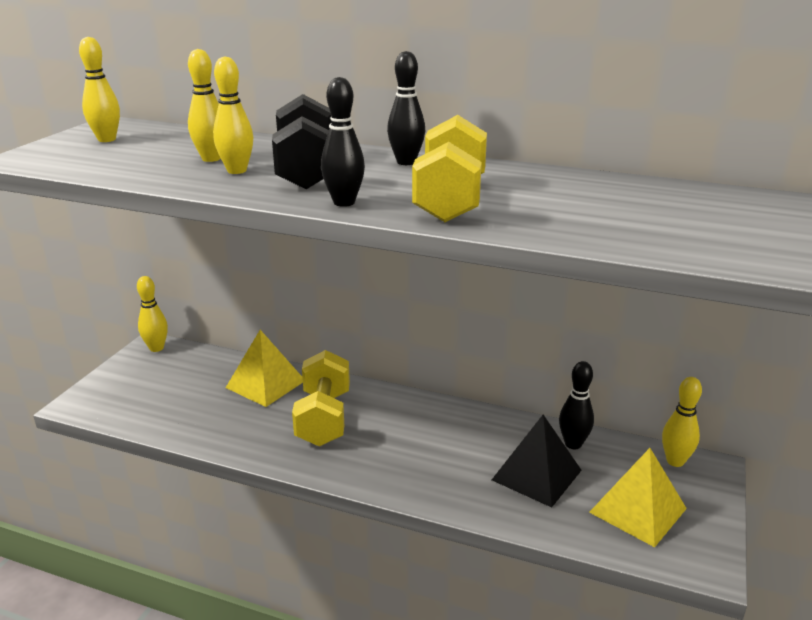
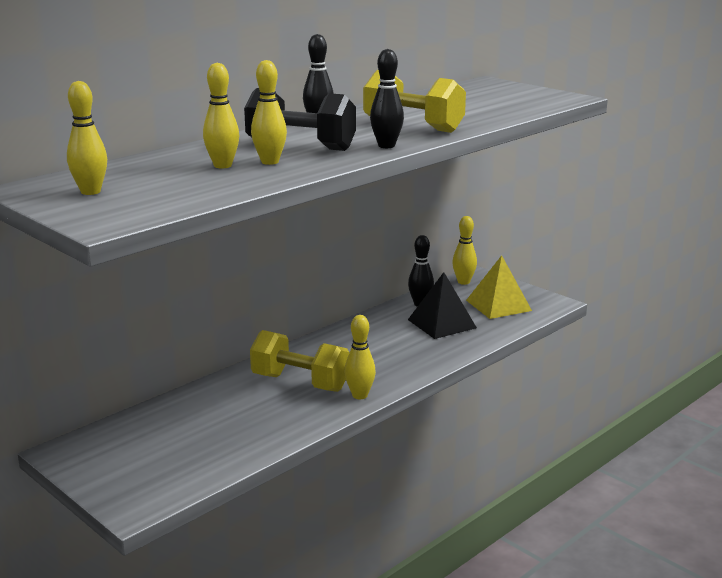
camera: 65 degrees left, 5 degrees down
yellow bowling pin [137,276,168,352] -> yellow bowling pin moved to [345,315,376,399]
yellow pyramid [226,330,303,407] -> none

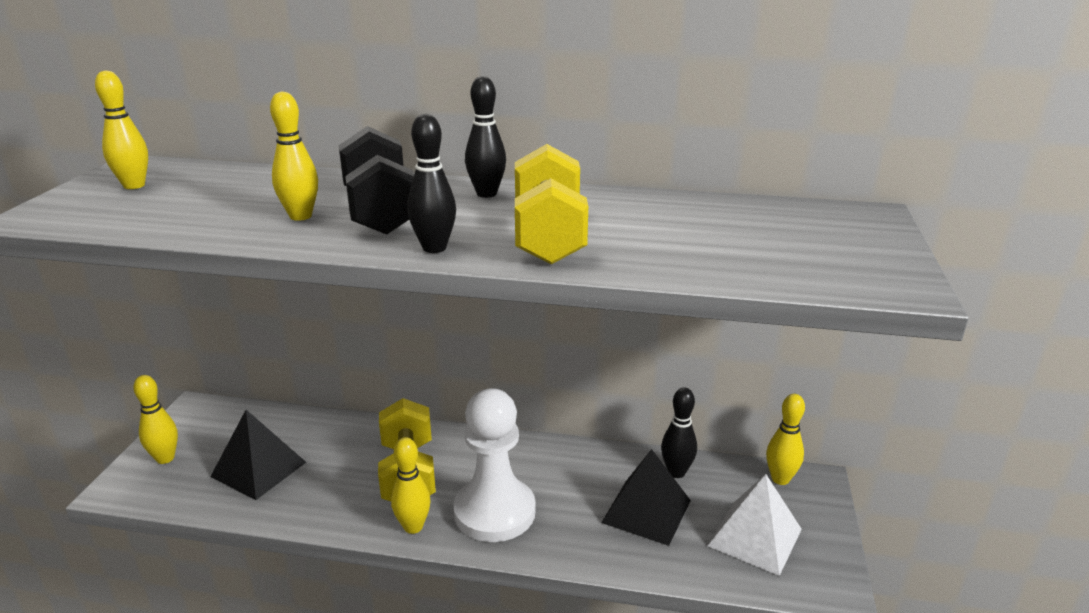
camera: 55 degrees right, 5 degrees up
yellow bowling pin [203,63,239,169] -> yellow bowling pin moved to [133,375,178,464]
yellow pyramid [466,255,532,319] -> white pyramid [708,474,802,576]
none -> black pyramid [210,410,306,500]
none -> white pawn [453,388,536,542]

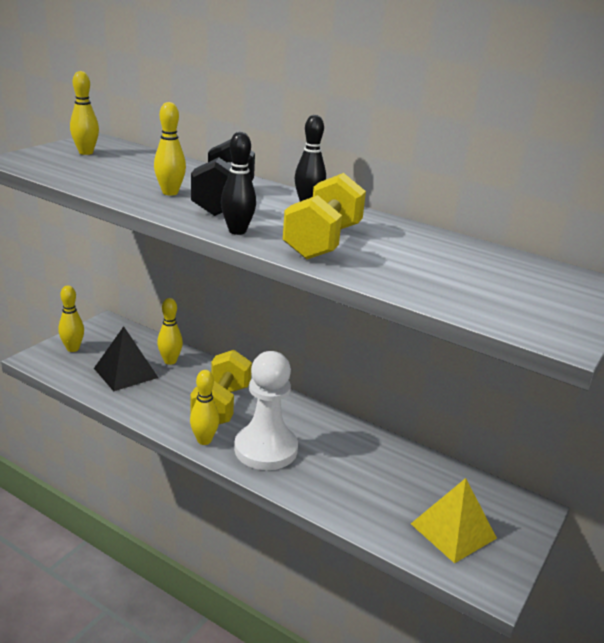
camera: 20 degrees right, 0 degrees up
black pyramid [601,449,691,546] -> none
black bowling pin [661,387,697,478] -> none
white pyramid [708,474,802,576] -> yellow pyramid [411,478,497,563]
yellow bowling pin [766,394,805,485] -> yellow bowling pin moved to [157,298,183,365]

